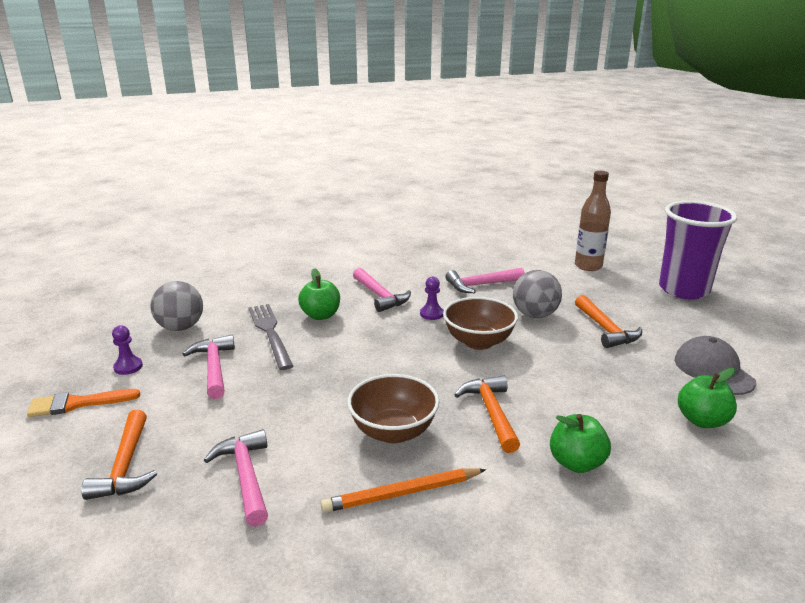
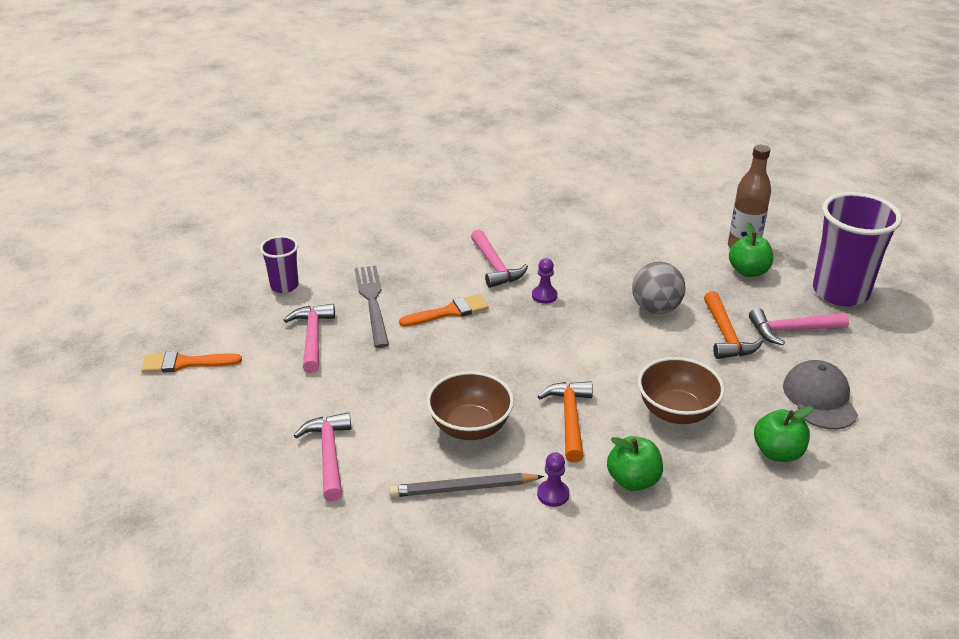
camera: 10 degrees right, 10 degrees up
orange hammer [81,409,157,500] -> none
purple pawn [112,325,143,375] -> purple pawn moved to [537,452,569,507]
grey ball [150,281,203,331] -> purple cup [260,236,299,293]
green apple [298,268,340,320] -> green apple moved to [729,222,773,277]
orange pencil [321,468,486,513] -> grey pencil [389,473,544,497]
brown bowl [443,297,518,350] -> brown bowl moved to [638,357,725,424]
pink hammer [445,268,525,293] -> pink hammer moved to [749,308,849,345]
none -> orange brush [399,294,489,327]

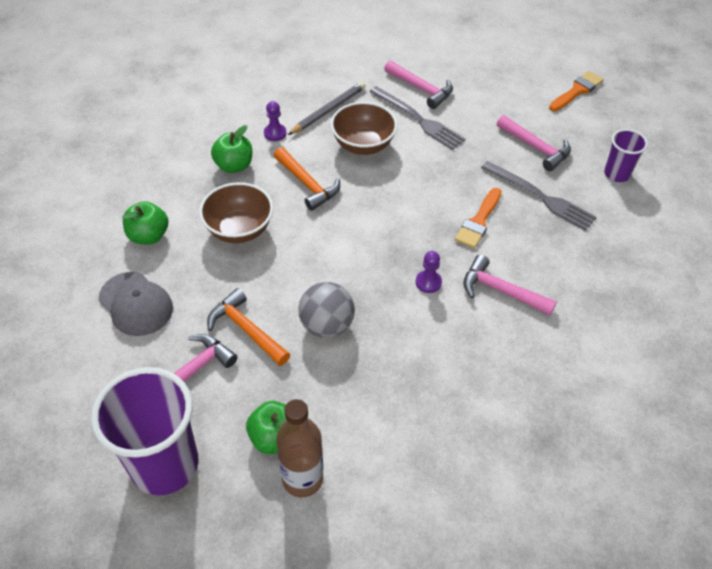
camera: 140 degrees right, 15 degrees up
none -> grey fork [369,86,465,150]

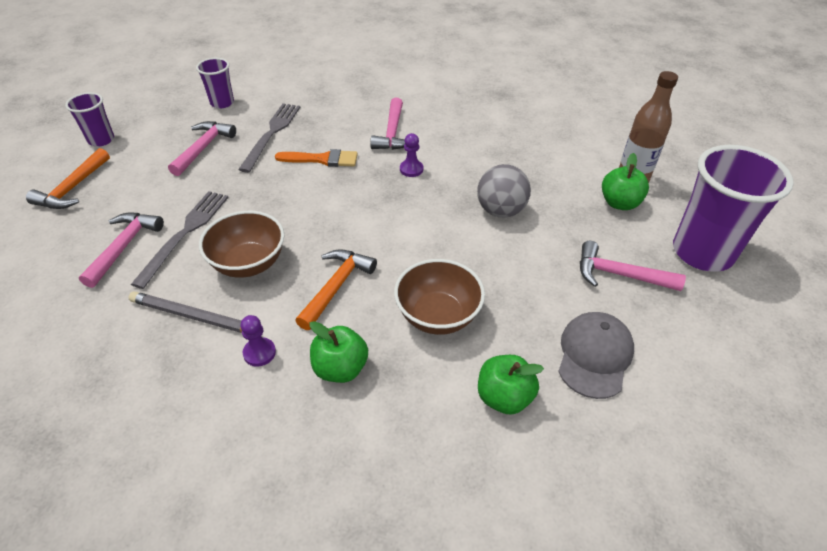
camera: 115 degrees left, 5 degrees down
orange hammer [207,288,290,366] -> orange hammer moved to [26,148,110,209]
orange brush [549,71,604,111] -> purple cup [65,92,114,147]

